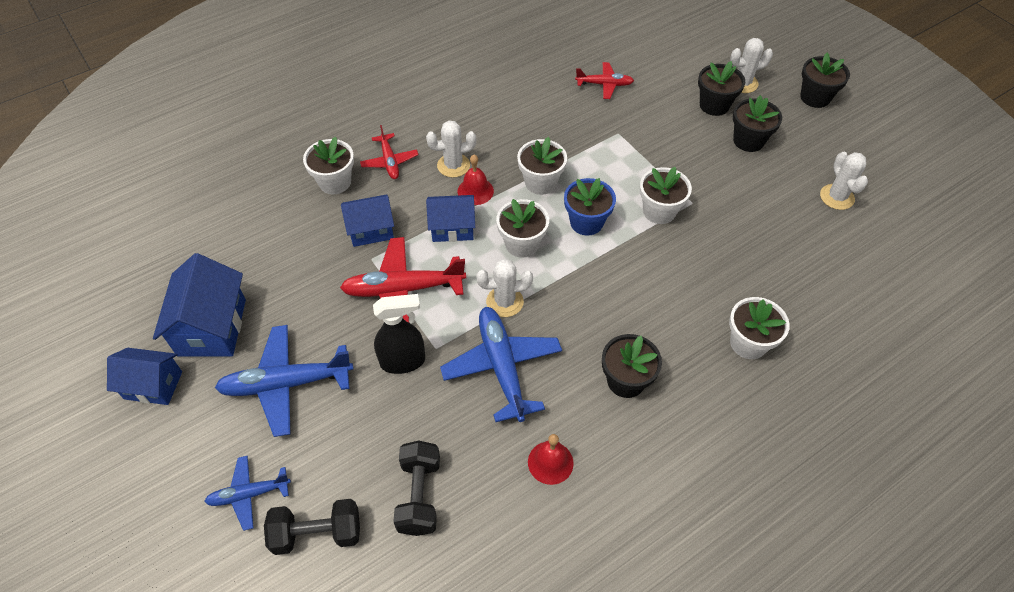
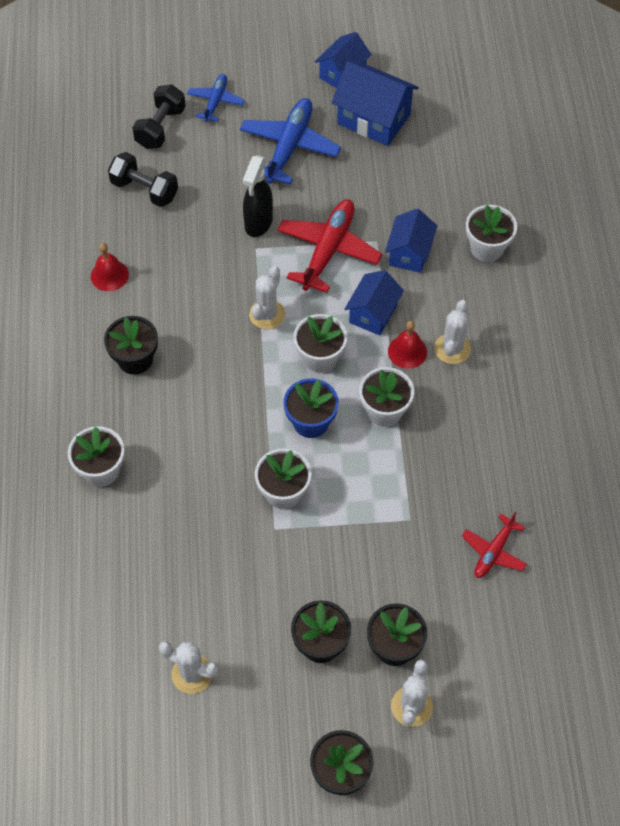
camera: 120 degrees right, 5 degrees up
red plane [360,125,418,179] -> none
blue plane [440,307,562,422] -> none

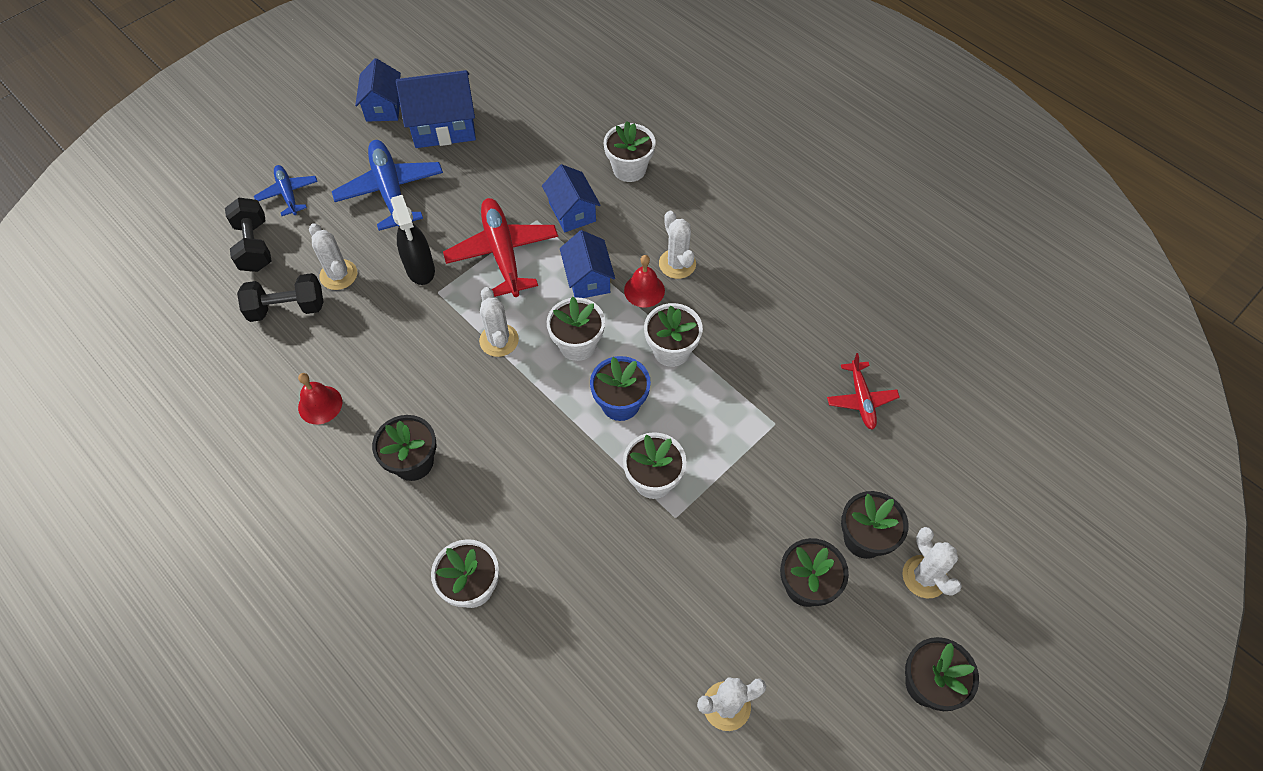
camera: 40 degrees left, 0 degrees up
none -> white cactus [309,223,357,290]

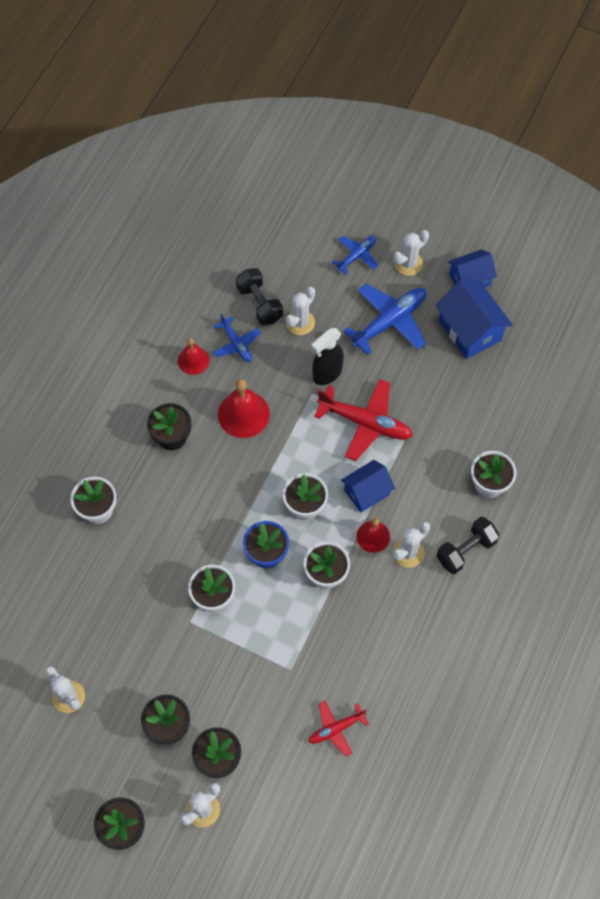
camera: 70 degrees right, 5 degrees up
black dumbbell [225,198,271,272] -> black dumbbell moved to [436,517,499,574]
red plane [443,198,558,297] -> red plane turned 60 degrees clockwise [314,379,413,461]
white cactus [479,287,519,357] -> white cactus moved to [393,230,429,276]
blue house [542,164,601,232] -> none
none -> blue plane [213,314,261,362]
none -> red bell [218,379,270,438]

